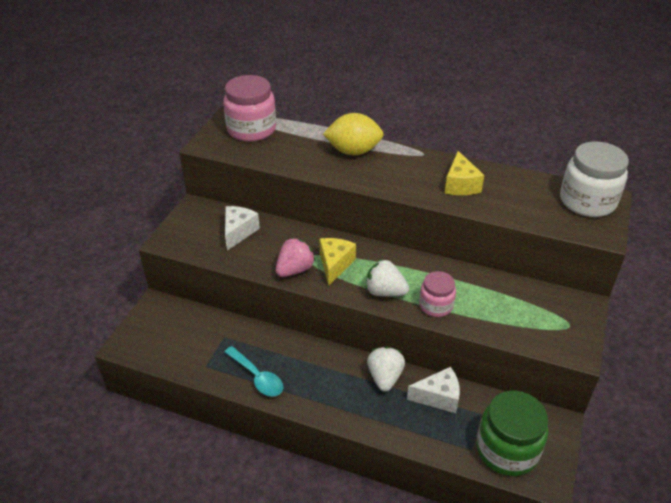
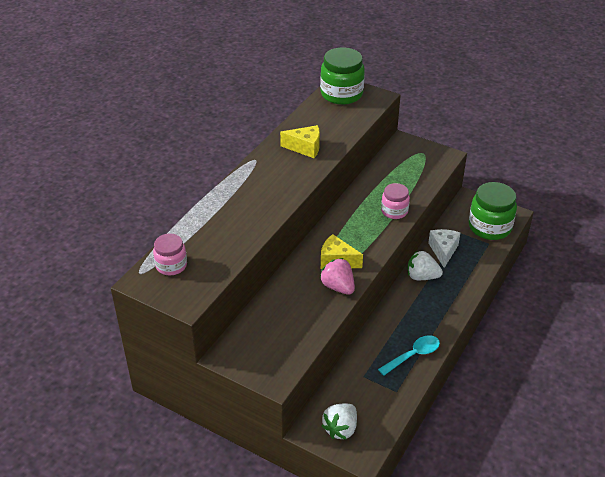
camera: 80 degrees left, 0 degrees up
pink jar [223,75,276,142] -> pink jar [153,233,187,275], size x0.59
white cheese [225,206,260,251] -> none
yellow lemon [323,113,384,155] -> none
white strawberry [366,259,409,297] -> white strawberry moved to [321,404,357,440]
white jar [560,141,629,217] -> green jar [320,47,365,105]

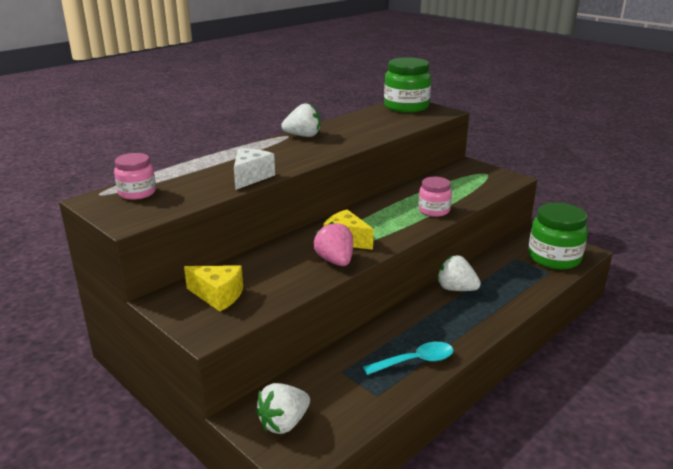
camera: 15 degrees right, 15 degrees down
yellow cheese [280,125,320,158] -> yellow cheese moved to [184,265,243,312]
white cheese [428,229,460,268] -> white cheese moved to [234,148,275,190]
none -> white strawberry [281,103,320,137]

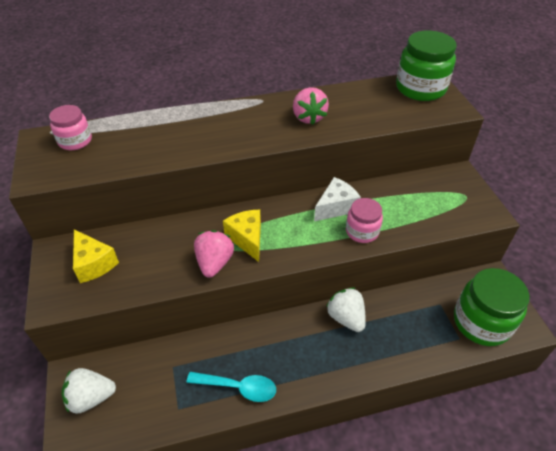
camera: 30 degrees right, 20 degrees up
white cheese [234,148,275,190] -> white cheese moved to [314,177,361,221]
white strawberry [281,103,320,137] -> none
none -> pink strawberry [293,87,329,125]

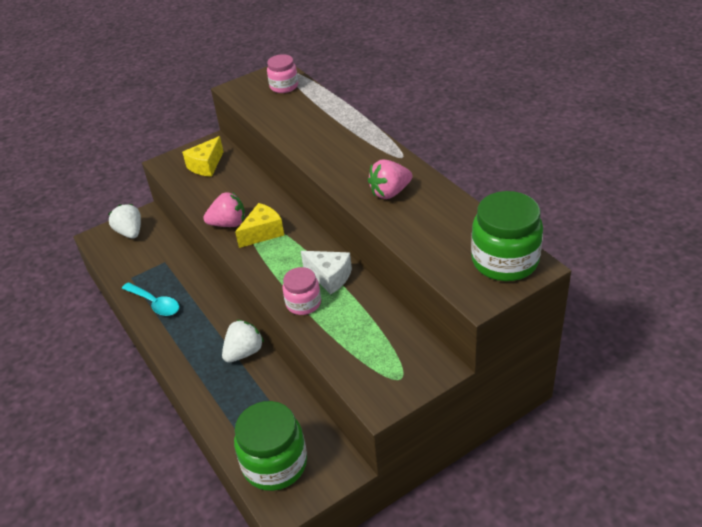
camera: 75 degrees right, 5 degrees down
turquoise spoon [186,372,276,402] -> turquoise spoon turned 45 degrees counterclockwise [122,282,179,316]

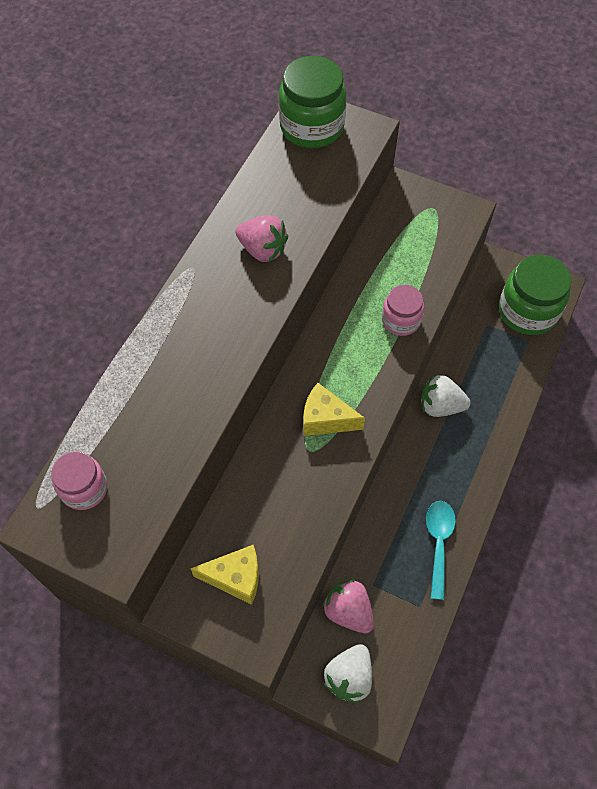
camera: 125 degrees left, 20 degrees up
pink strawberry [203,192,245,227] -> pink strawberry moved to [322,579,374,633]
white cheese [301,251,352,294] -> none

